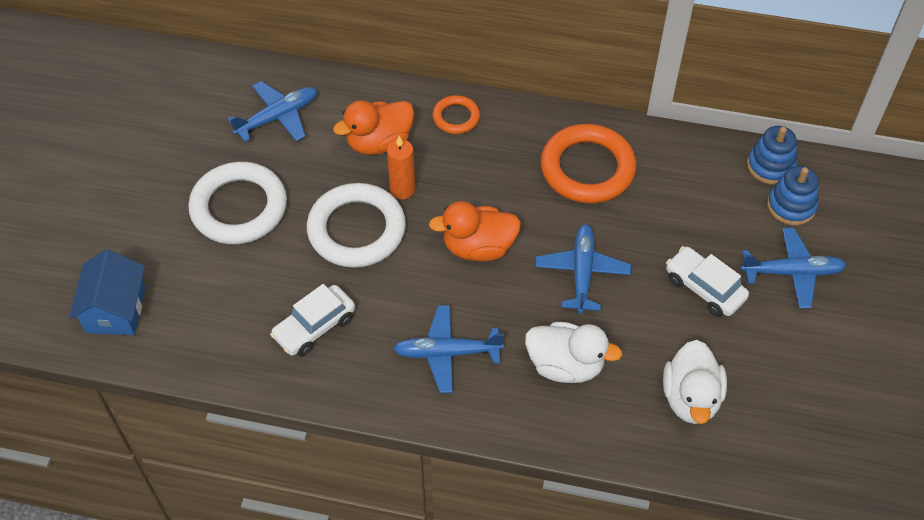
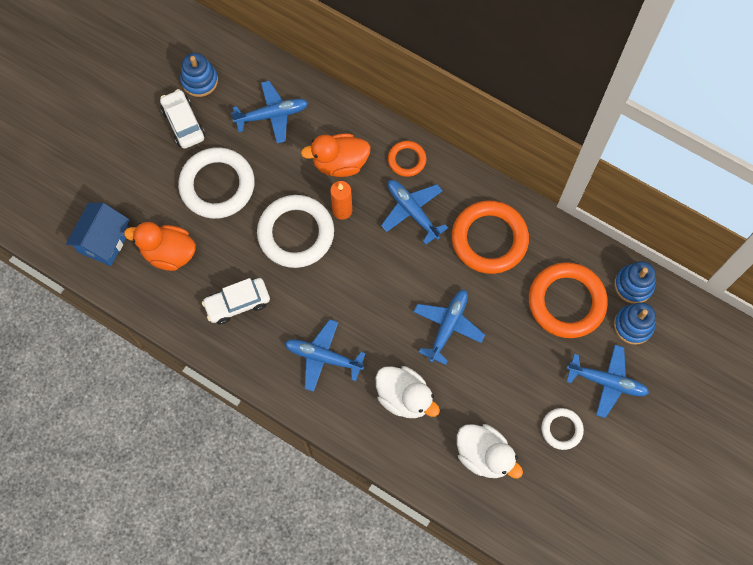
camera: 20 degrees right, 15 degrees up
orange duck [429,201,521,261] -> orange duck moved to [124,222,196,271]
white duck [663,340,727,424] -> white duck turned 75 degrees counterclockwise [457,424,523,478]
white car [666,246,749,317] -> white car moved to [160,89,205,149]
none -> blue stacking toy [180,53,218,97]
none -> blue plane [381,180,448,245]
none -> orange ring [529,262,608,338]
none -> white ring [541,408,584,450]

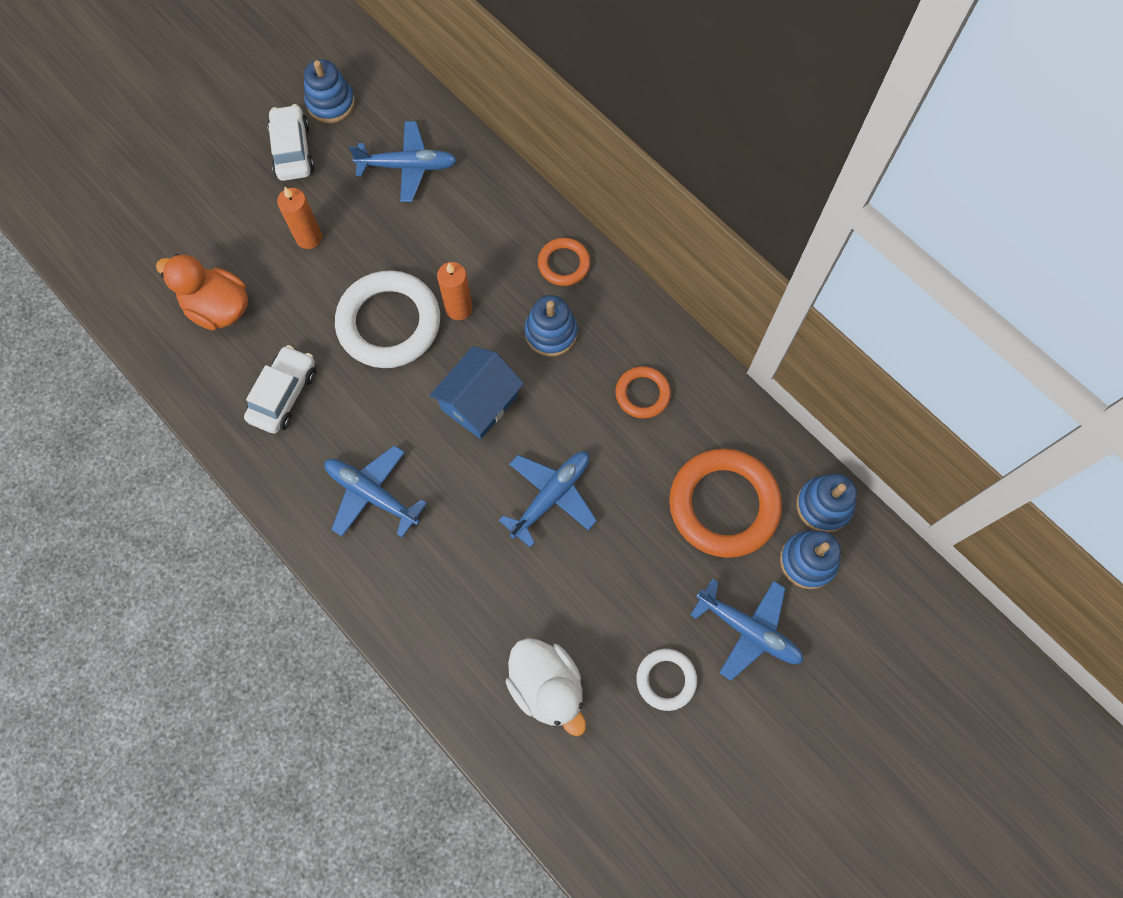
camera: 15 degrees right, 0 degrees up
blue house [66,203,130,266] -> blue house moved to [429,346,524,439]
white ring [178,147,254,219] -> orange candle [277,187,322,249]
white car [202,278,270,325] -> white car turned 120 degrees clockwise [244,345,316,434]
orange duck [301,133,371,177] -> none
white duck [375,366,440,418] -> none
blue plane [381,180,448,245] -> blue stacking toy [524,295,578,357]
orange ring [452,201,529,274] -> orange ring [615,366,671,419], size x0.51

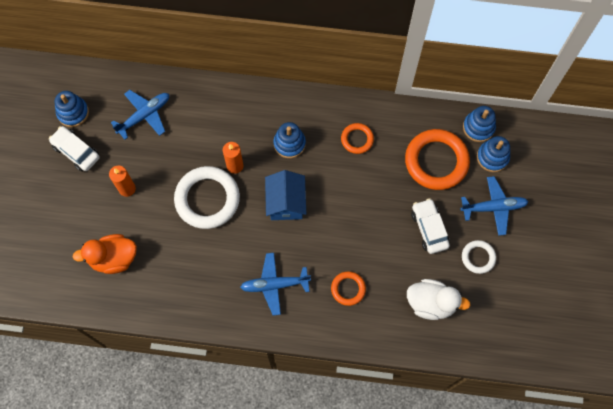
camera: 40 degrees left, 0 degrees up
white car [244,345,316,434] -> white car moved to [411,198,450,254]
blue plane [499,451,597,548] -> none
orange ring [538,238,591,286] -> orange ring moved to [331,271,366,306]

